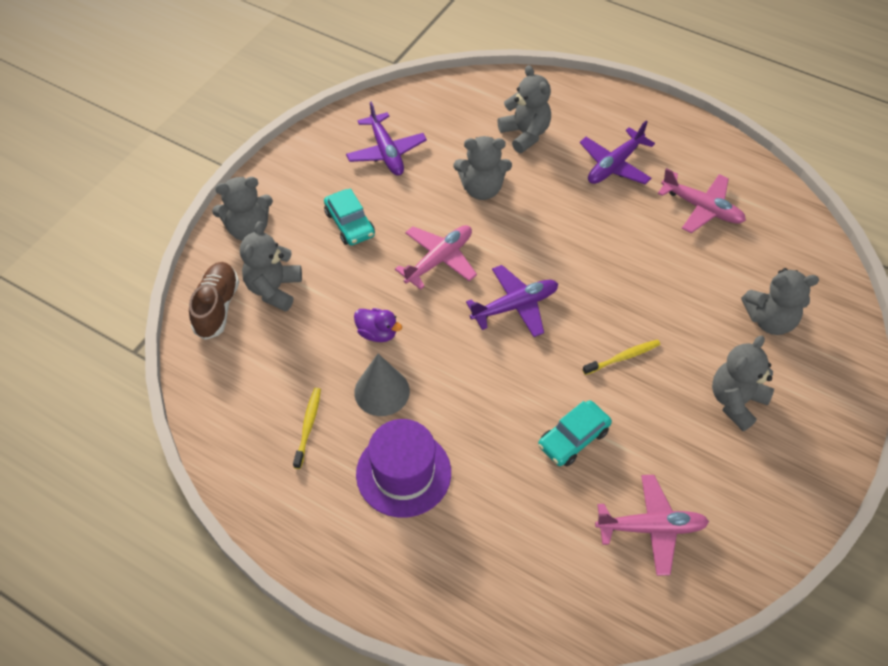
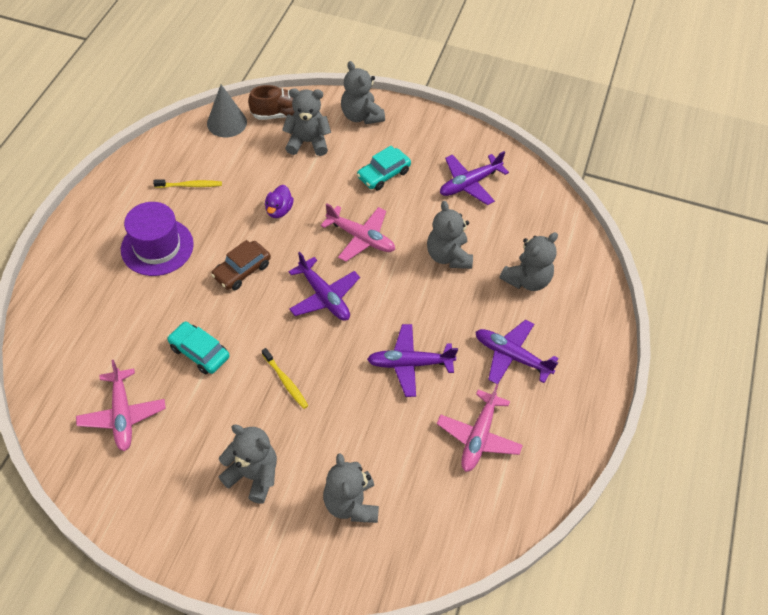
camera: 75 degrees right, 0 degrees up
grey cone [354,354,410,416] -> grey cone moved to [207,85,247,137]
none -> brown car [211,240,271,290]
none -> purple plane [367,324,458,397]

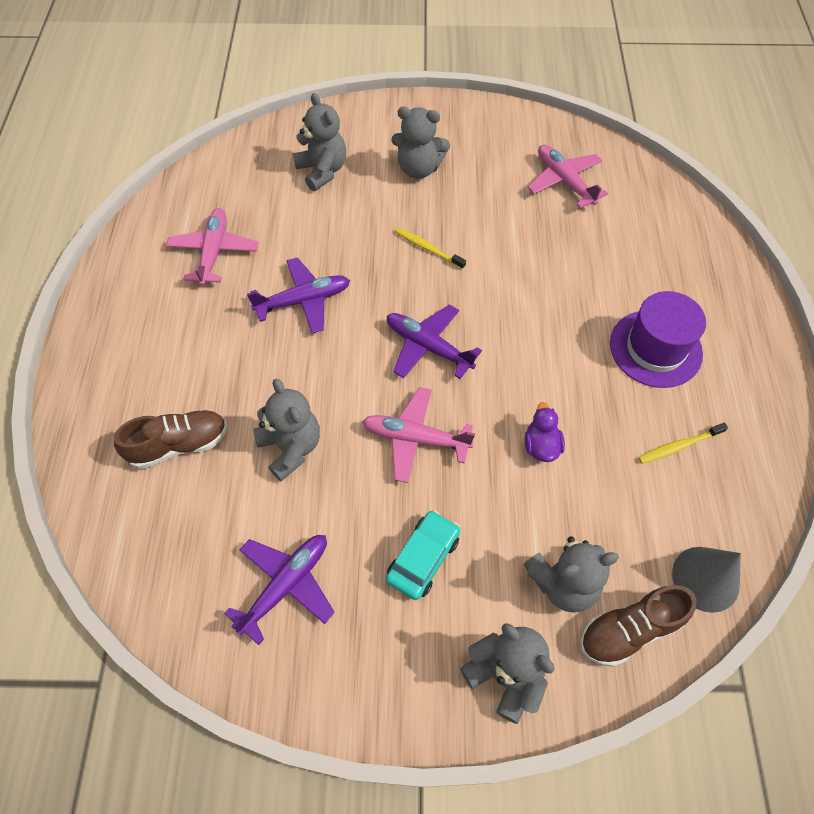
camera: 165 degrees right, 5 degrees up
turquoise car [167,322,230,374] -> none
brown car [211,240,271,290] -> none
purple plane [476,320,558,384] -> none
grey teddy bear [499,232,558,291] -> brown shoe [114,410,227,469]

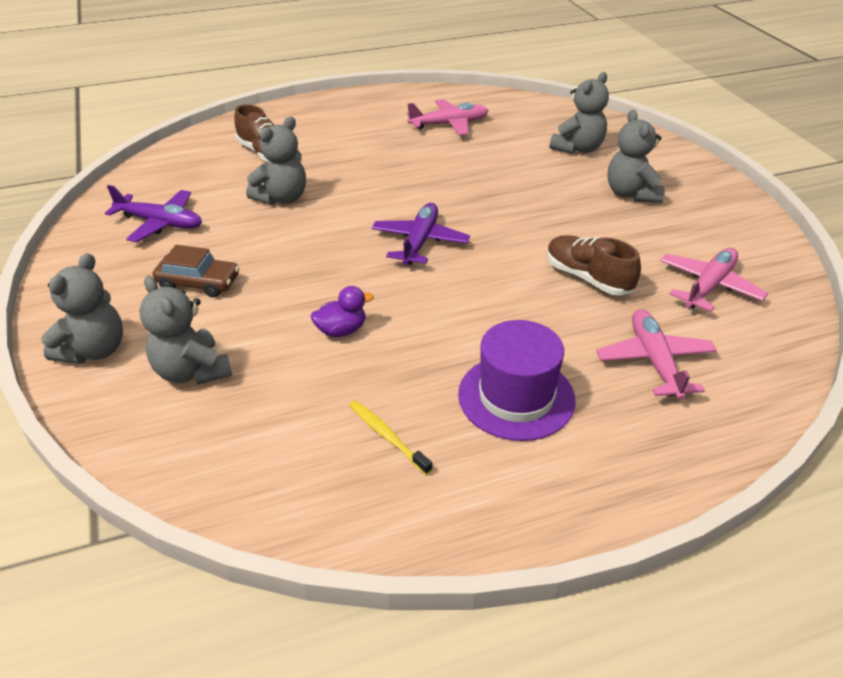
camera: 70 degrees right, 20 degrees down
purple plane [247,257,350,333] -> none
pink plane [362,387,475,483] -> pink plane moved to [596,309,717,400]
turquoise car [386,510,460,600] -> brown car [153,245,239,298]
yellow toothbrush [395,227,466,270] -> none
brown shoe [580,585,696,667] -> brown shoe moved to [547,235,641,296]
grey cone [672,547,741,613] -> none

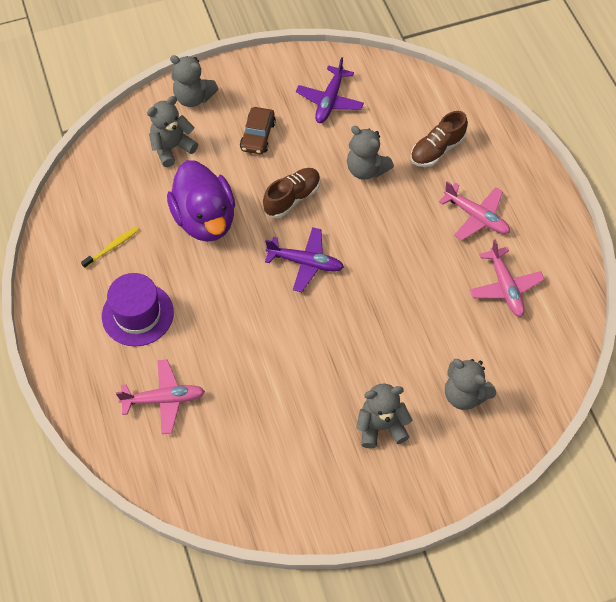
camera: 90 degrees right, 20 degrees up
purple duck [311,286,374,337] -> purple duck [167,160,235,242], size x2.38
brown shoe [547,235,641,296] -> brown shoe moved to [263,168,320,218]
pink plane [660,248,768,311] -> pink plane moved to [439,182,510,241]

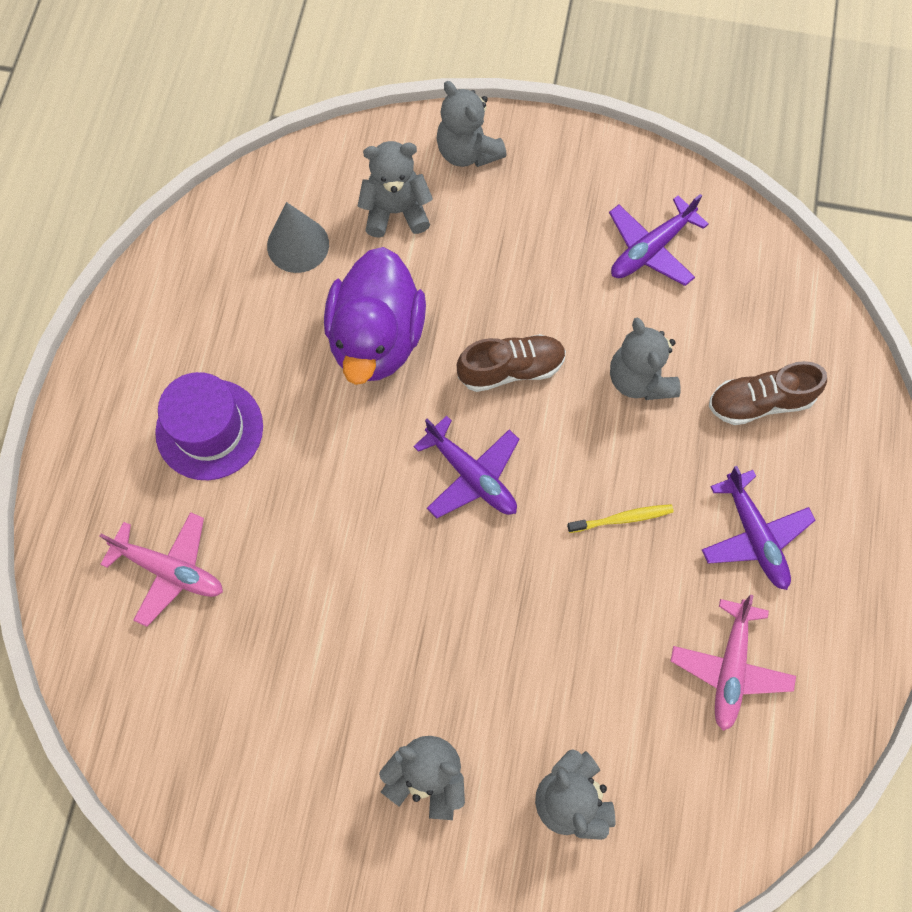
camera: 30 degrees right, 10 degrees up
yellow toothbrush [81,226,139,268] -> yellow toothbrush moved to [567,504,674,533]
brown car [240,107,276,154] -> none
pink plane [439,182,510,241] -> purple plane [702,466,816,590]
none -> grey cone [267,202,329,273]

